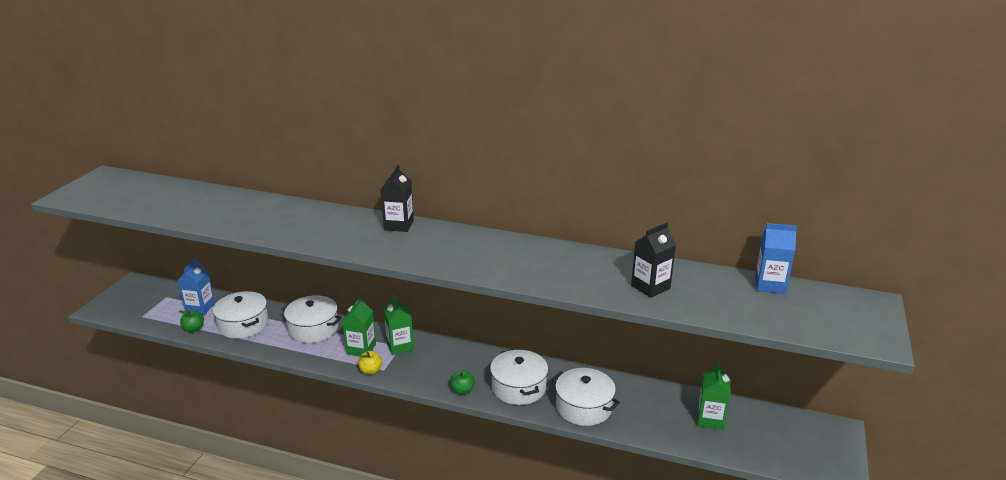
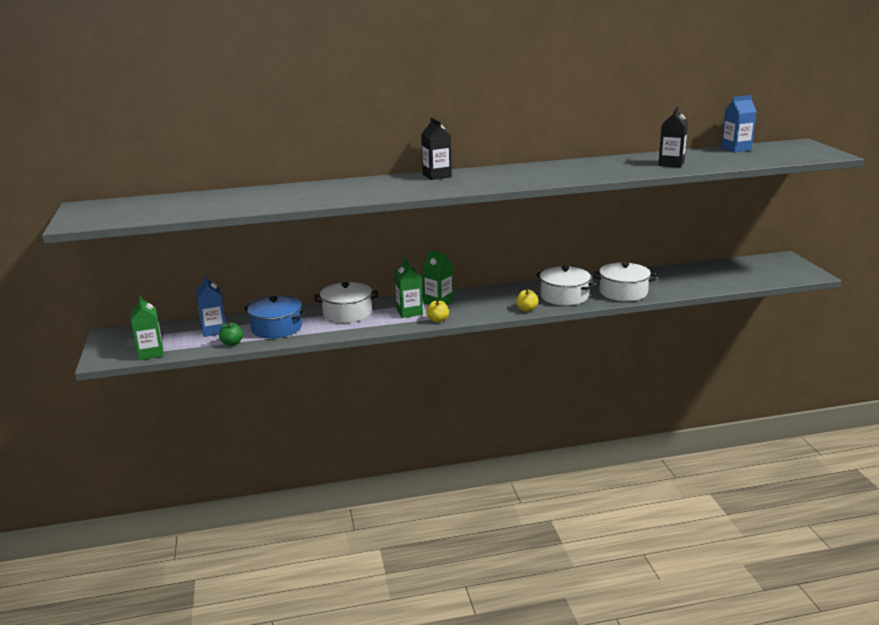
camera: 30 degrees left, 5 degrees down
white pot [213,291,268,338] -> blue pot [244,296,307,338]
green apple [450,370,475,395] -> yellow apple [516,289,538,312]
green carton [697,361,731,430] -> green carton moved to [131,295,164,360]

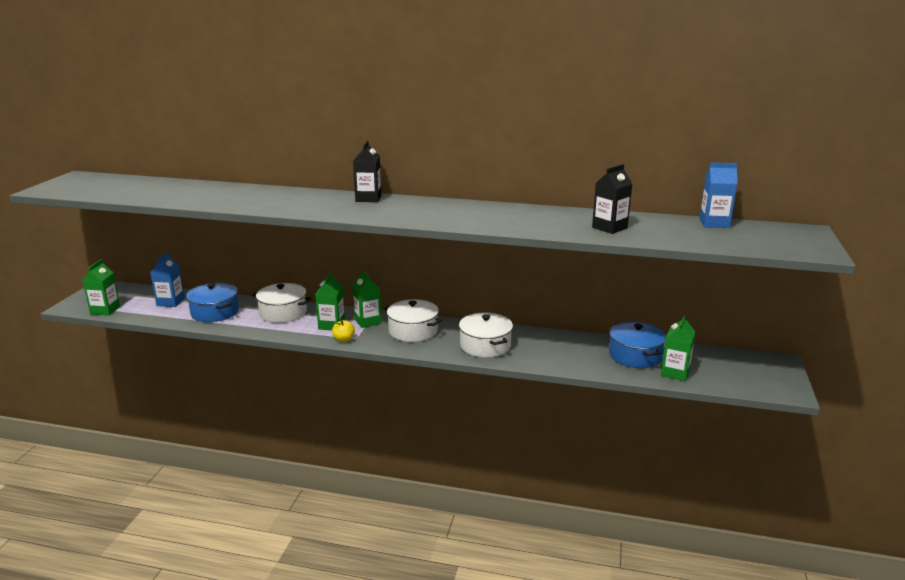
camera: 25 degrees right, 0 degrees up
green apple [218,322,243,346] -> none
yellow apple [516,289,538,312] -> none
white pot [594,262,656,301] -> white pot moved to [384,299,442,342]
none -> blue pot [609,321,666,368]
none -> green carton [661,314,696,381]

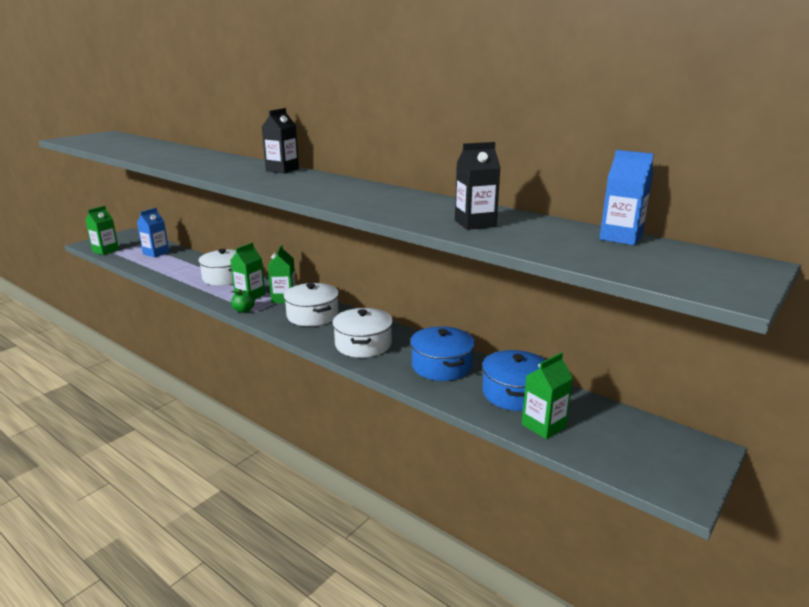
camera: 25 degrees right, 0 degrees up
blue pot [186,282,239,322] -> blue pot moved to [410,326,475,381]
yellow apple [332,320,355,342] -> green apple [230,289,255,313]

